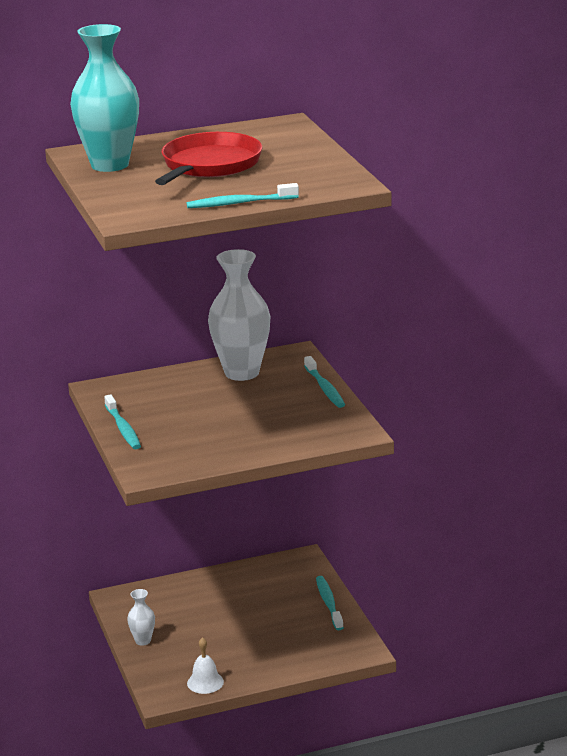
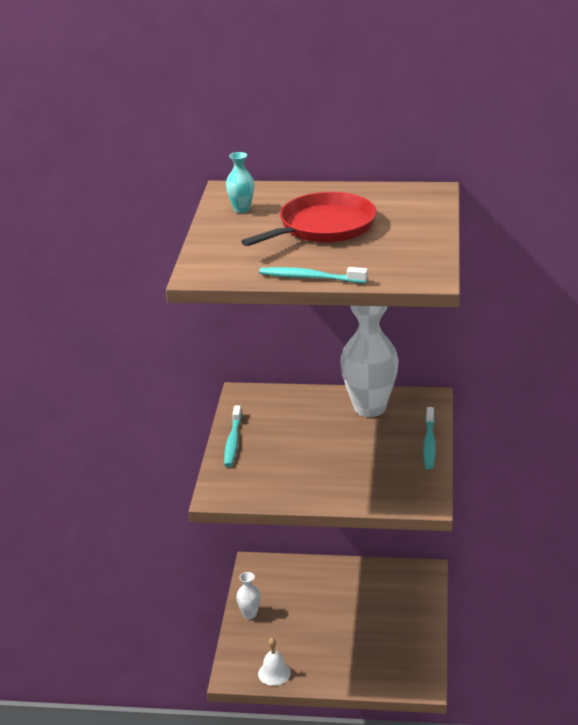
camera: 25 degrees right, 5 degrees up
turquoise vase [70,24,139,172] -> turquoise vase [226,152,254,213], size x0.45
turquoise toothbrush [316,576,344,630] -> none

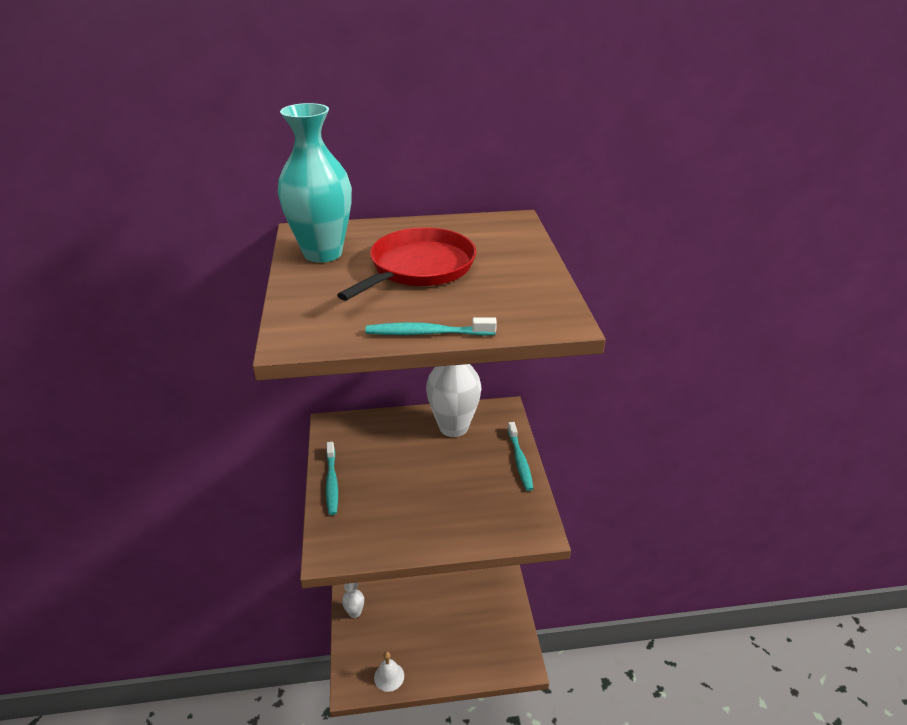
camera: 15 degrees left, 5 degrees up
turquoise vase [226,152,254,213] -> turquoise vase [278,103,352,263], size x2.21

